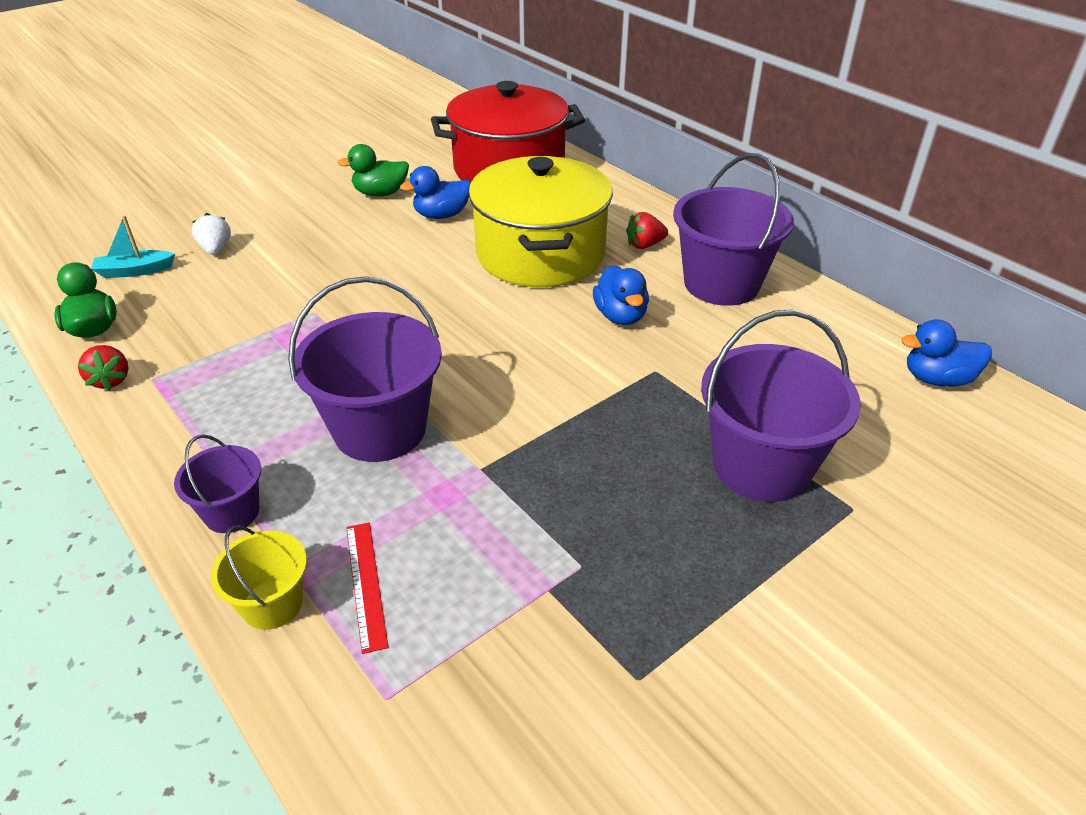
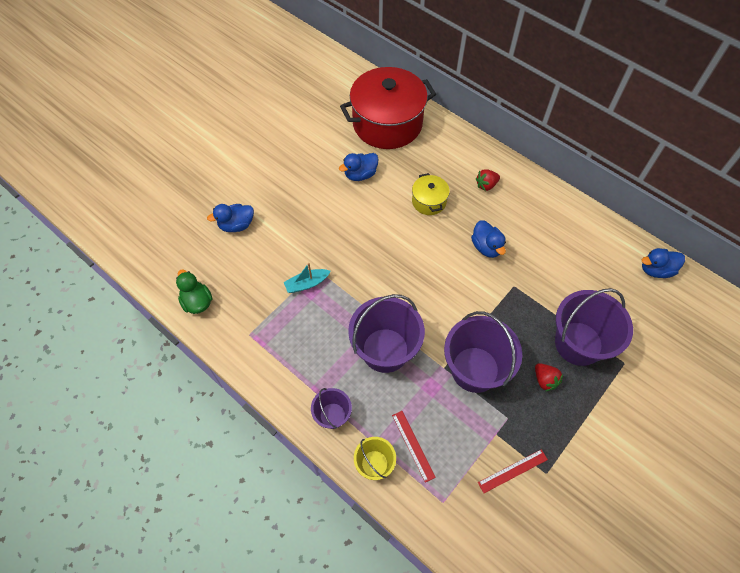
camera: 10 degrees left, 20 degrees up
red strawberry [78,345,129,391] -> red strawberry moved to [535,363,563,391]
turquoise boat [91,215,175,278] -> turquoise boat moved to [284,263,331,293]
white strawberry [192,213,231,255] -> blue duck [207,204,254,232]
green duck [337,144,409,197] -> none
yellow pot [468,156,613,287] -> yellow pot [412,173,450,215], size x0.46
purple bucket [673,153,794,306] -> purple bucket moved to [444,311,522,393]
none -> red ruler [478,449,548,493]

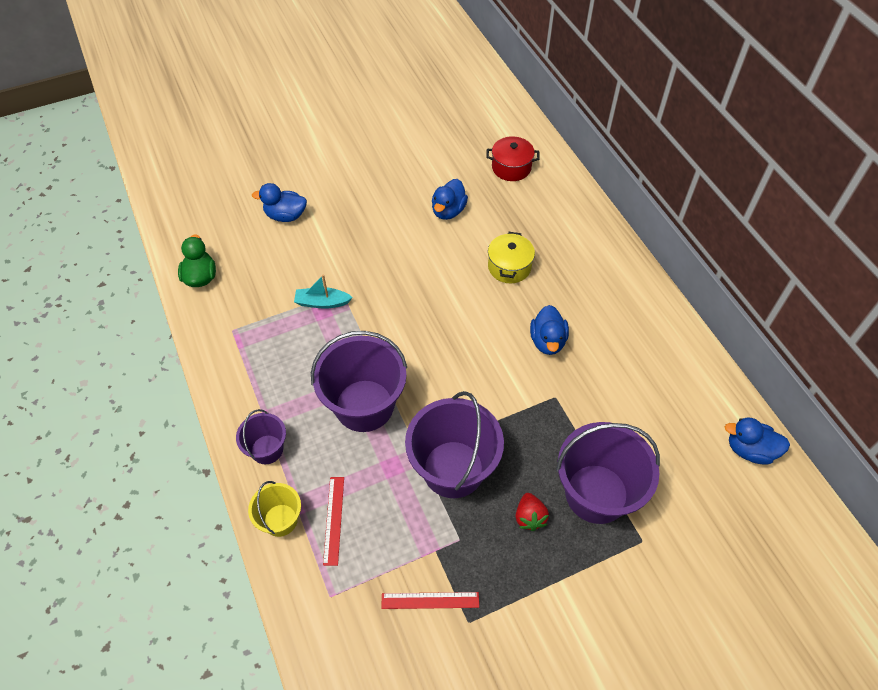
camera: 25 degrees right, 5 degrees down
blue duck [339,153,379,181] -> blue duck turned 60 degrees counterclockwise [432,179,468,220]
red pot [340,67,436,149] -> red pot [486,136,540,181], size x0.46
red strawberry [476,169,500,191] -> none

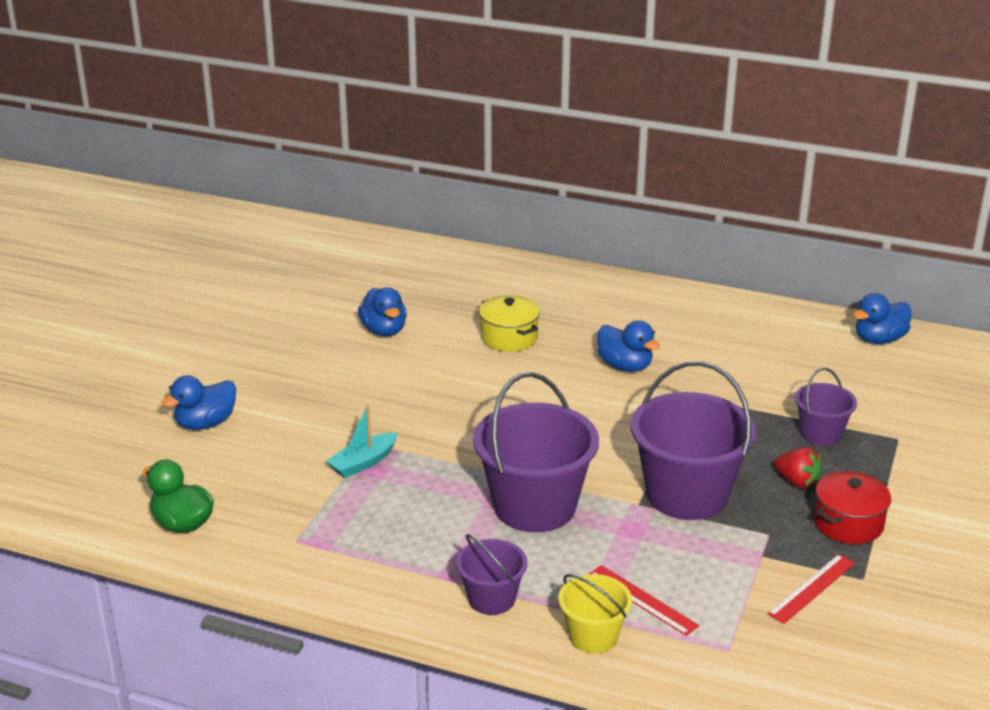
camera: 45 degrees left, 25 degrees down
red pot [486,136,540,181] -> red pot moved to [814,471,891,544]
purple bucket [556,422,660,524] -> purple bucket [795,368,857,446], size x0.53

